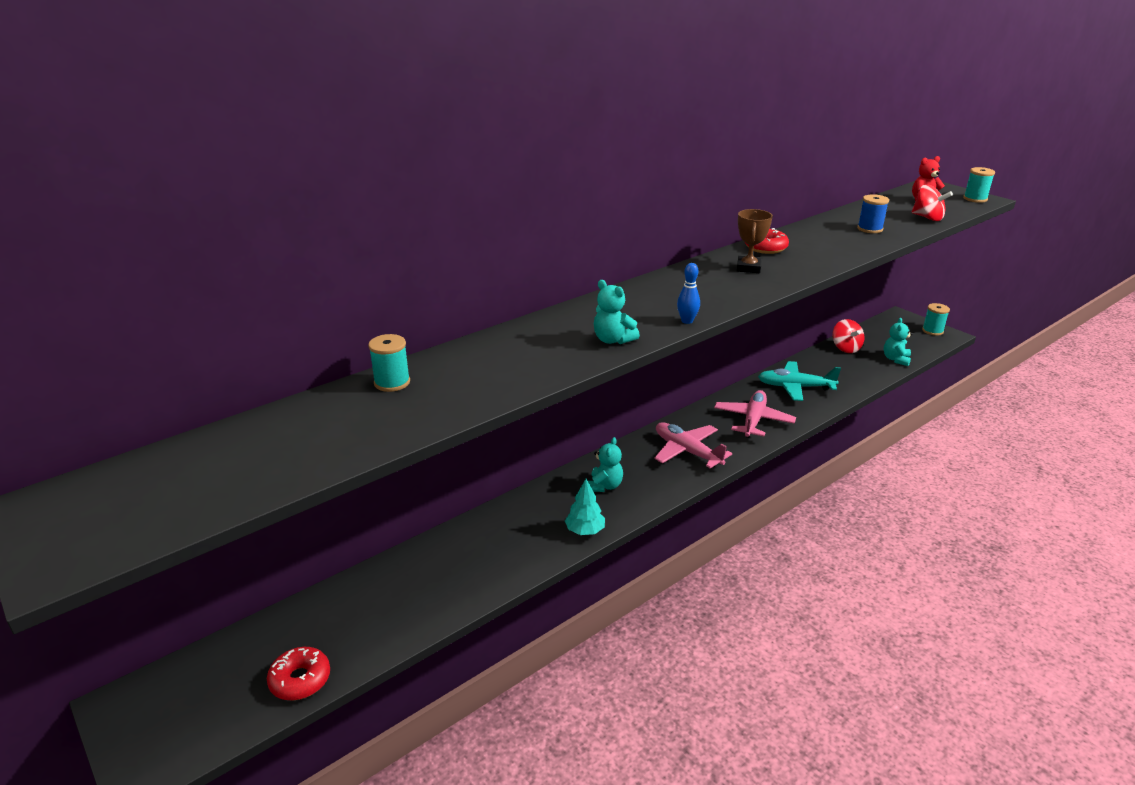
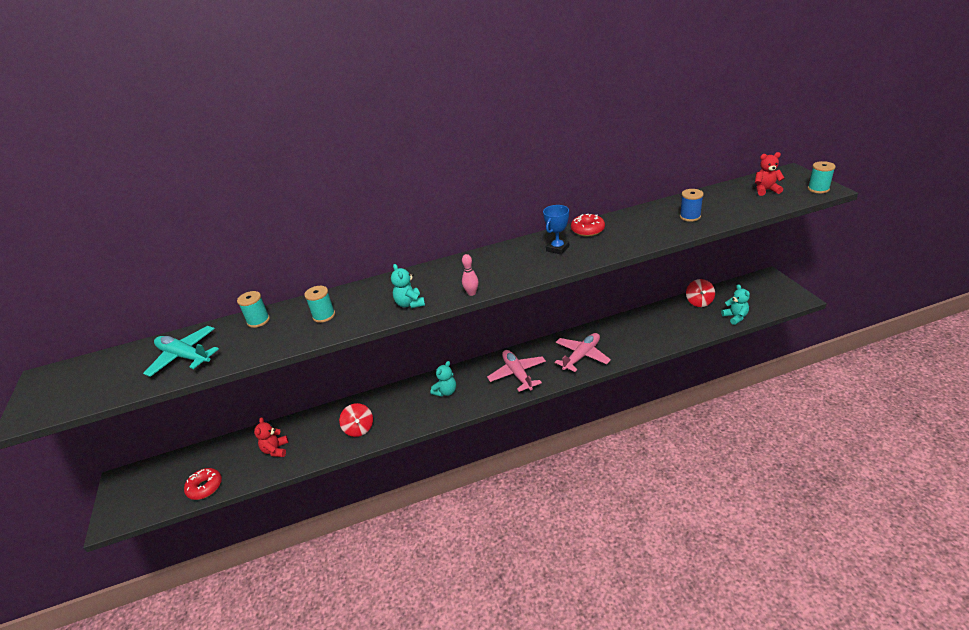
camera: 25 degrees right, 5 degrees up
turquoise tree [565,479,605,535] -> none
blue bowling pin [677,263,700,324] -> pink bowling pin [462,254,479,296]
brown trophy [737,209,773,273] -> blue trophy [543,205,569,255]
turquoise plane [758,361,841,401] -> turquoise plane moved to [143,326,219,377]
turquoise teddy bear [884,318,913,366] -> turquoise teddy bear turned 120 degrees clockwise [721,284,750,325]
red spinning top [911,184,953,221] -> red spinning top moved to [339,403,373,437]
turquoise spool [922,303,950,336] -> turquoise spool moved to [304,286,335,323]
none -> red teddy bear [254,417,289,457]

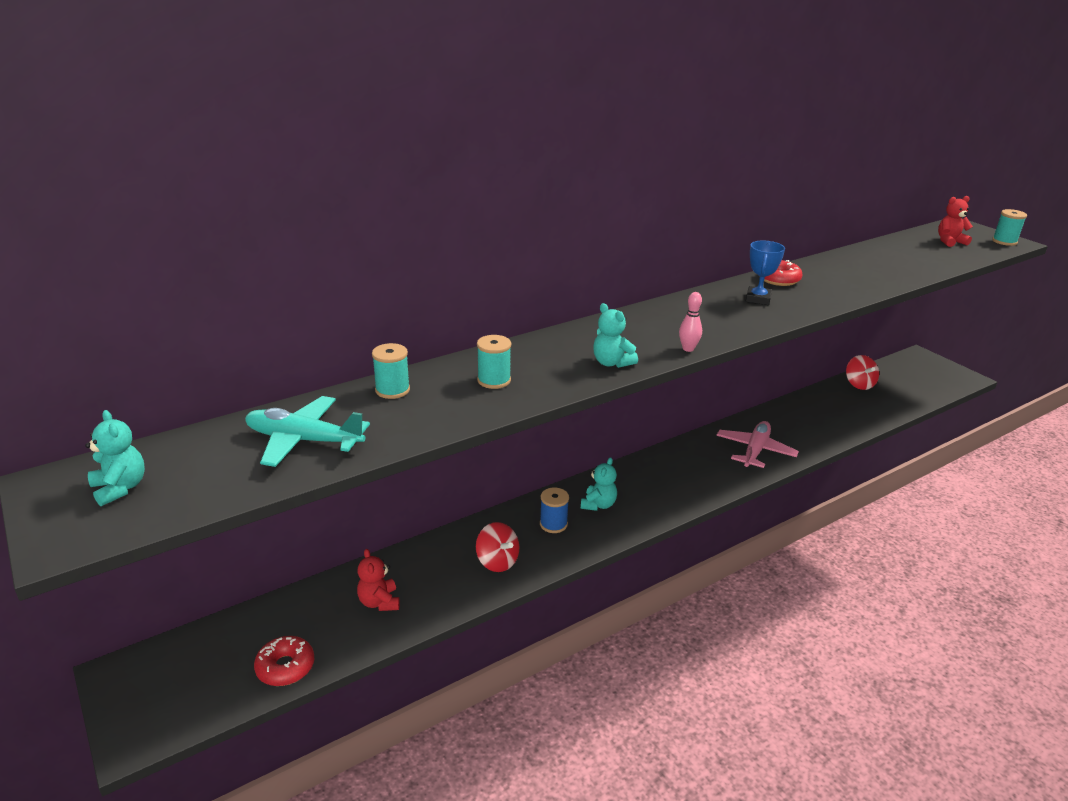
camera: 20 degrees left, 5 degrees down
pink plane [487,350,546,392] -> none
blue spool [680,189,704,222] -> blue spool moved to [540,488,569,533]
turquoise teddy bear [721,284,750,325] -> turquoise teddy bear moved to [85,410,145,506]

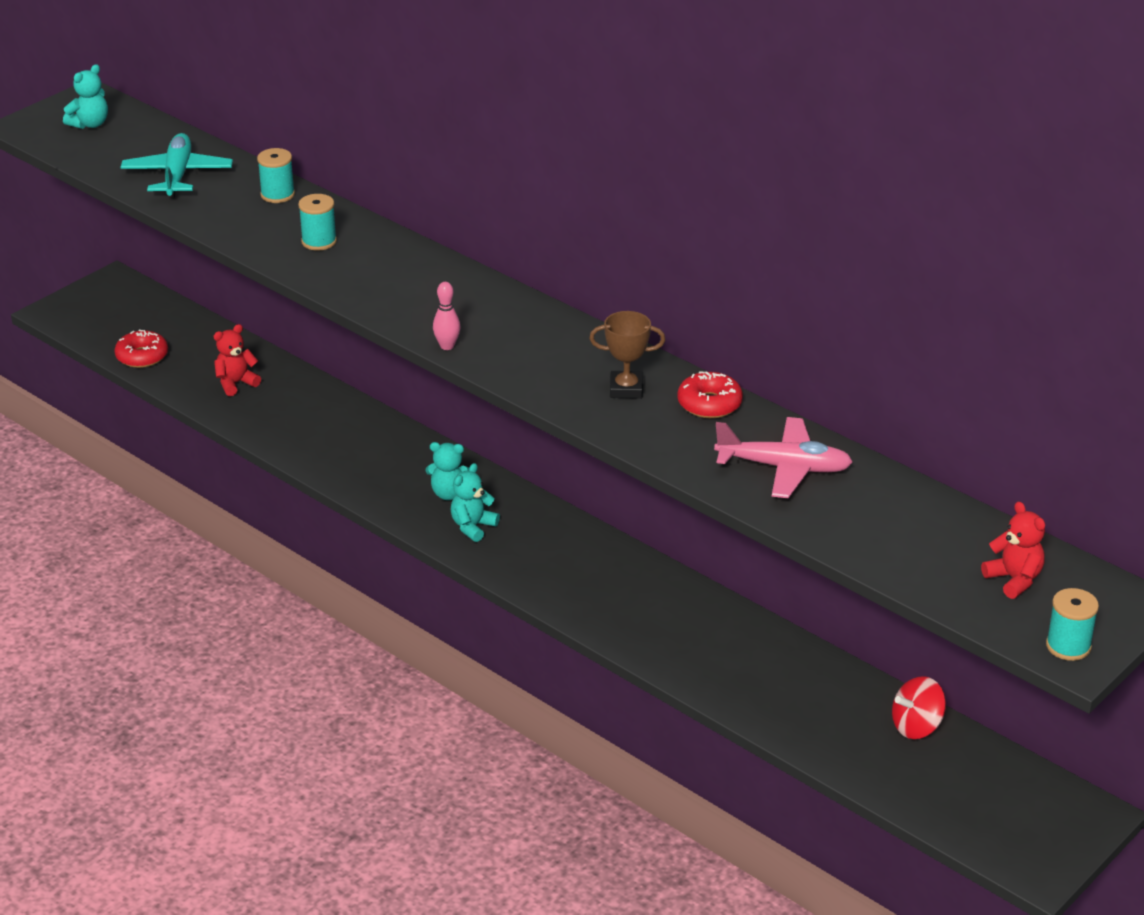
camera: 75 degrees right, 5 degrees up
red spinning top [476,522,520,572] -> none
blue spool [540,488,569,533] -> none
turquoise teddy bear [593,303,638,368] -> turquoise teddy bear moved to [451,463,500,542]
pink plane [716,421,799,468] -> pink plane moved to [714,417,853,498]
blue trophy [746,241,785,305] -> brown trophy [589,311,665,399]

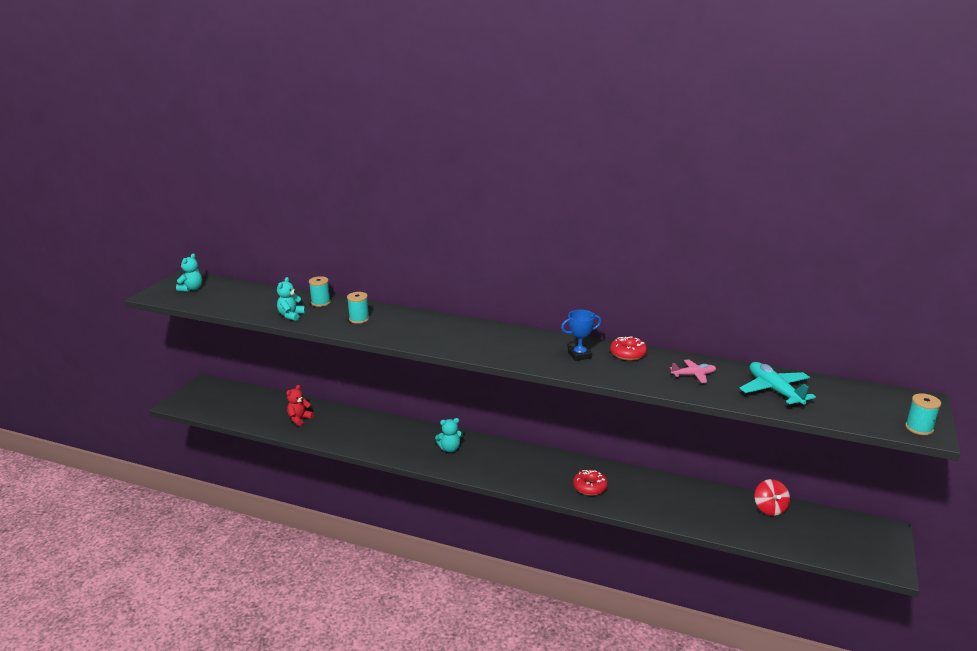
camera: 20 degrees left, 10 degrees down
red donut [115,330,168,368] -> red donut moved to [573,470,608,496]
turquoise plane [120,133,233,198] -> turquoise plane moved to [739,362,816,406]
pink bowling pin [433,282,460,350] -> none
turquoise teddy bear [451,463,500,542] -> turquoise teddy bear moved to [277,277,306,321]
brown trophy [589,311,665,399] -> blue trophy [561,310,601,361]
pink plane [714,417,853,498] -> pink plane [670,359,716,383], size x0.60
red spinning top [892,676,946,739] -> red spinning top turned 45 degrees counterclockwise [755,479,790,516]
red teddy bear [981,501,1045,599] -> none

